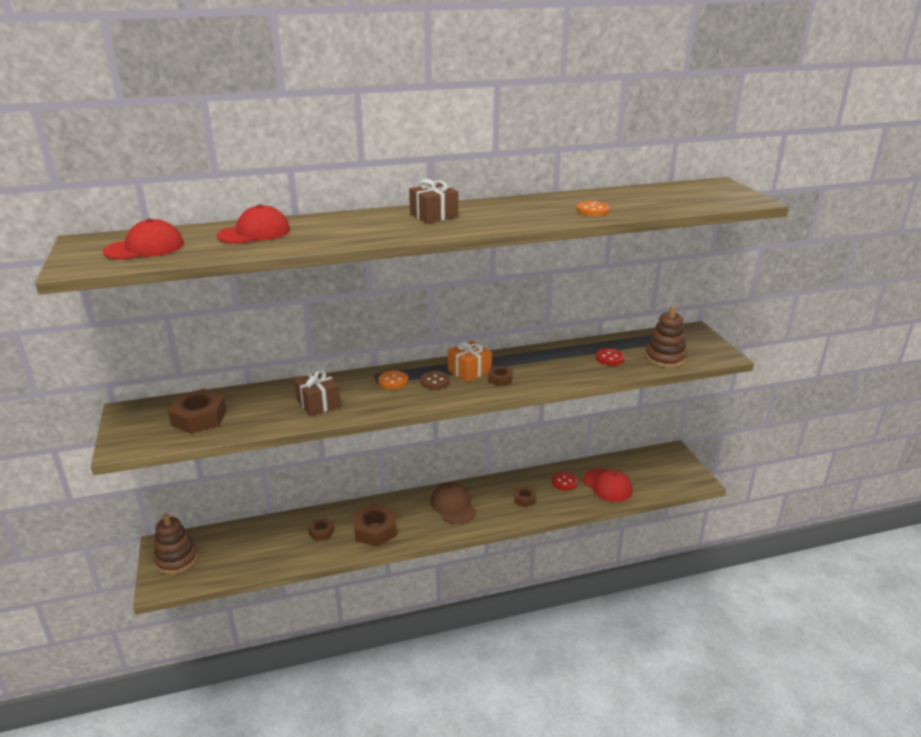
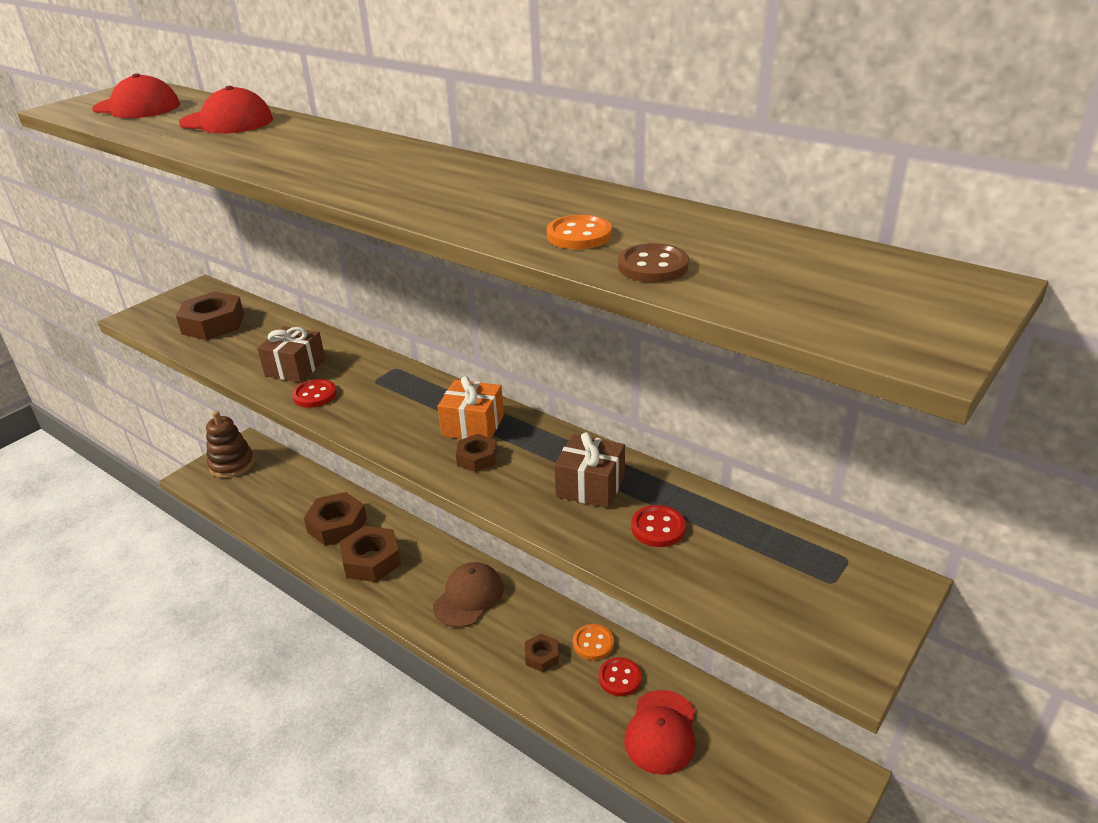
camera: 55 degrees right, 5 degrees up
brown nut [308,518,334,541] -> brown nut [304,492,367,546], size x1.87
orange button [378,371,408,389] -> orange button moved to [573,624,614,660]
brown gift [409,179,458,224] -> brown gift moved to [554,432,625,508]
brown button [420,371,450,390] -> brown button moved to [618,243,689,283]
brown stacking toy [645,306,687,368] -> none
none -> red button [292,379,337,408]

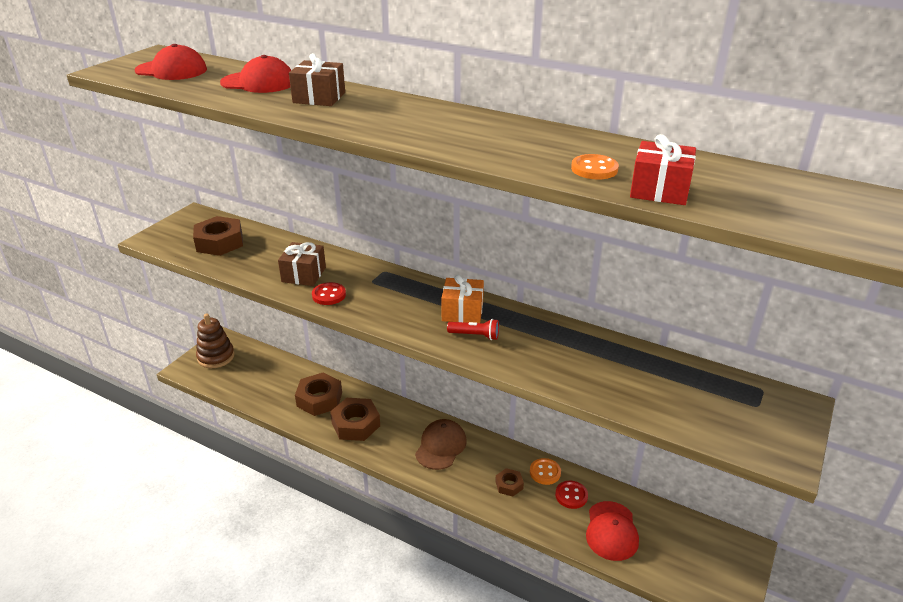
camera: 10 degrees left, 0 degrees up
brown nut [456,434,497,472] -> red flashlight [447,319,499,340]
brown gift [554,432,625,508] -> brown gift moved to [289,53,345,106]
brown button [618,243,689,283] -> red gift [630,134,696,205]
red button [631,505,686,547] -> none

